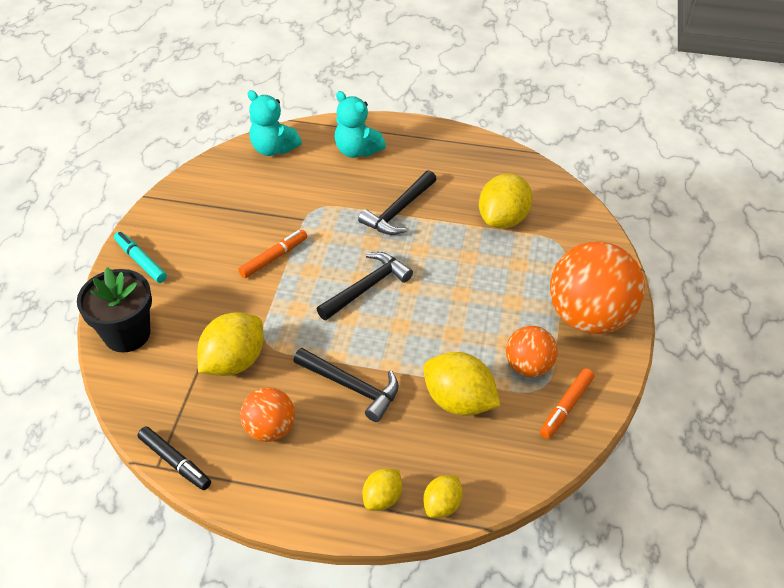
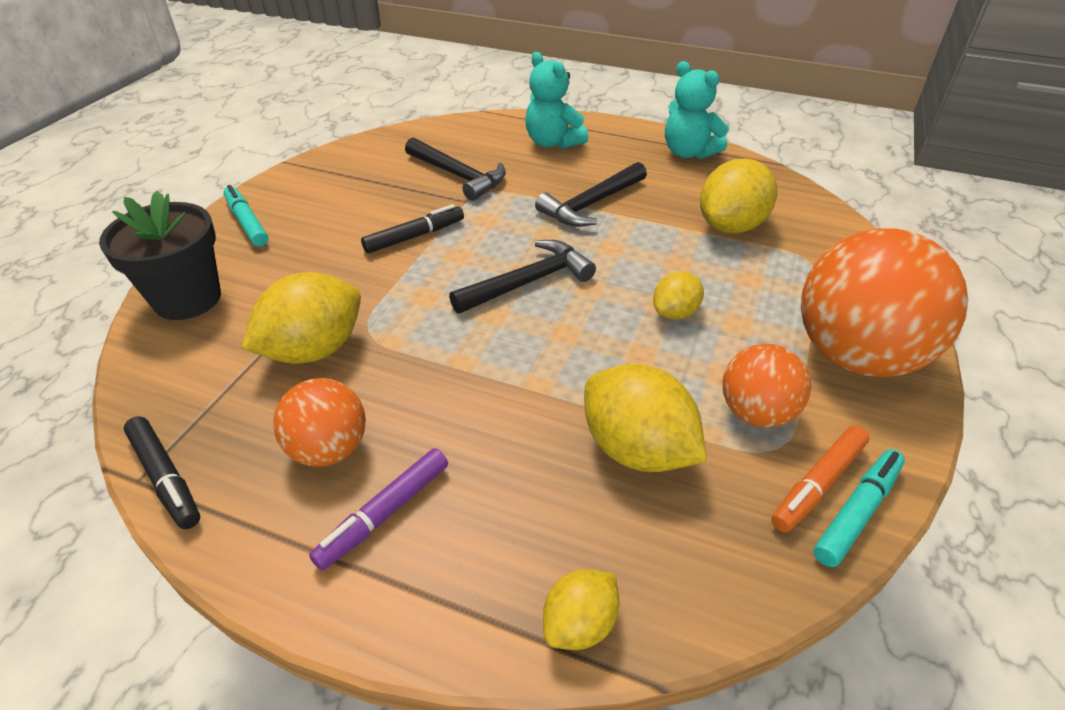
camera: 10 degrees right, 5 degrees down
orange marker [238,230,307,278] -> black marker [361,204,464,253]
turquoise teddy bear [248,90,302,156] -> turquoise teddy bear moved to [665,61,729,159]
black hammer [293,348,399,422] -> black hammer moved to [405,138,506,201]
yellow lemon [362,469,402,510] -> yellow lemon moved to [653,272,704,320]
none -> purple marker [309,448,448,570]
none -> turquoise marker [813,449,905,567]

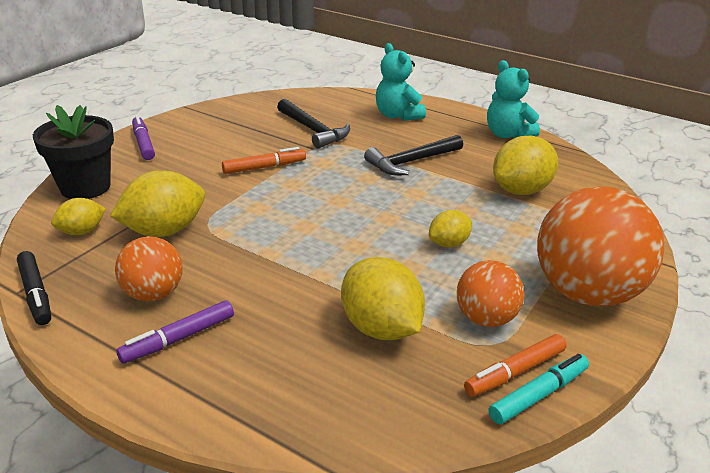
camera: 10 degrees right, 10 degrees down
turquoise marker [224,185,268,247] -> purple marker [132,115,155,160]
black marker [361,204,464,253] -> orange marker [222,147,306,174]
black hammer [449,240,596,314] -> none
yellow lemon [543,569,619,650] -> yellow lemon moved to [51,198,106,235]

